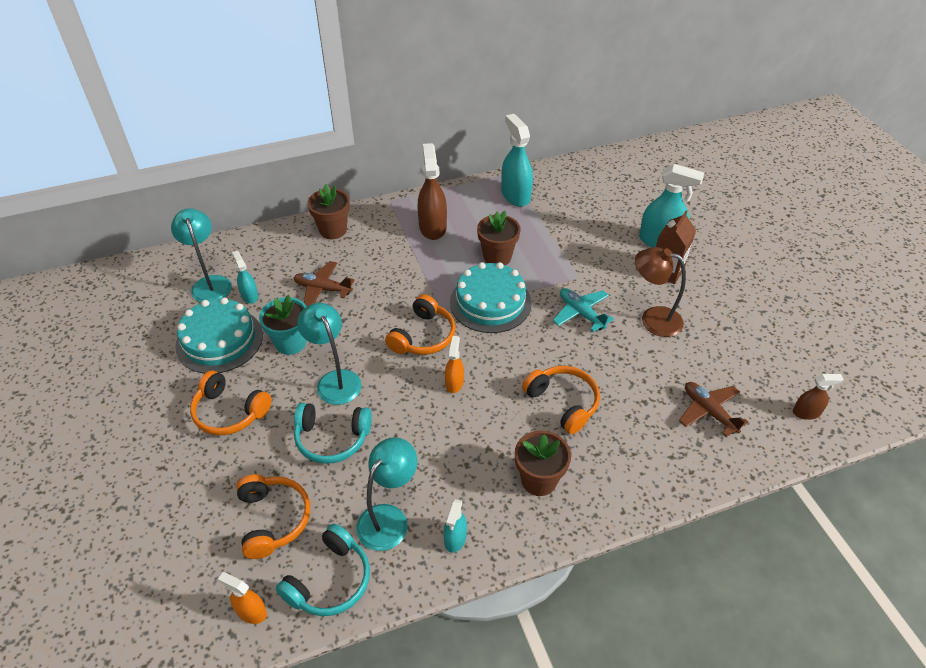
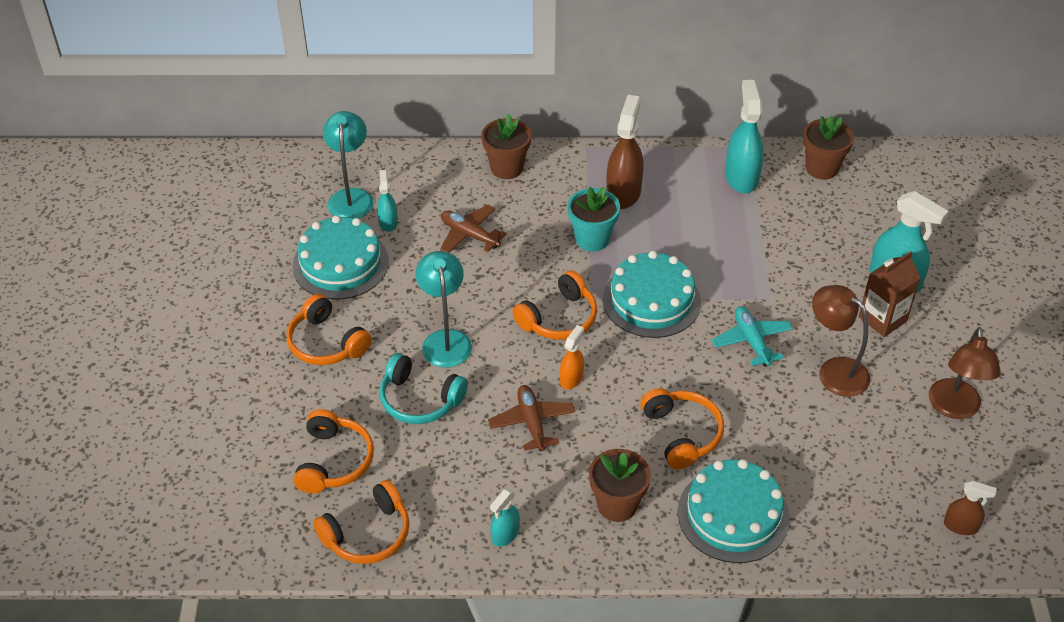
camera: 20 degrees right, 0 degrees up
orange spray bottle [218,572,267,624] -> none
turquoise flower pot [259,295,307,355] -> turquoise flower pot moved to [568,187,620,252]
turquoise headphones [276,524,370,616] -> orange headphones [313,480,410,564]
turquoise lamp [356,437,417,551] -> none
brown flower pot [477,211,521,265] -> brown flower pot moved to [803,116,854,180]
brown plane [679,382,748,437] -> brown plane moved to [488,385,575,451]
none -> turquoise cake [678,459,790,563]
none -> brown lamp [929,327,1001,419]

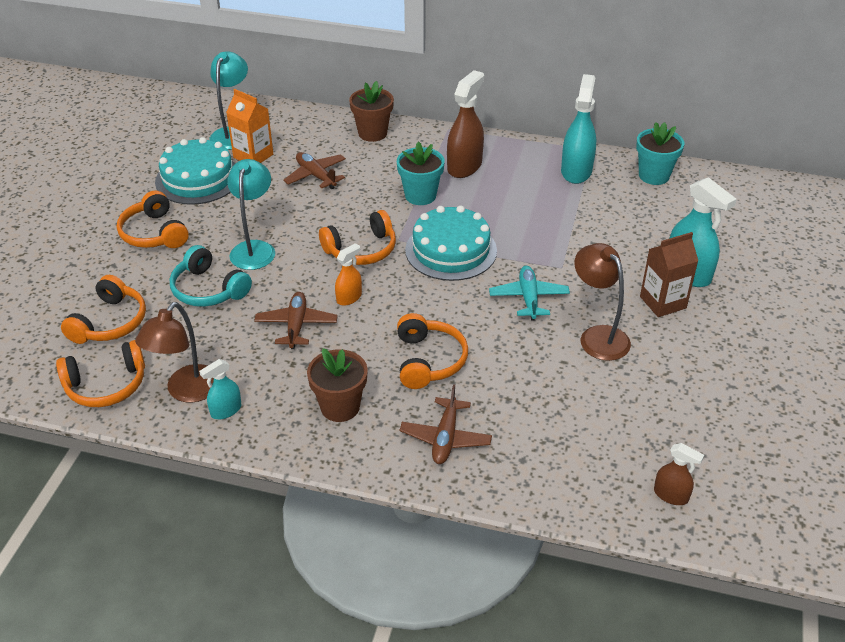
camera: 15 degrees right, 5 degrees down
turquoise spray bottle [377,170,398,232] -> orange carton [226,89,273,163]
turquoise cake [678,459,790,563] -> brown plane [400,384,492,464]
brown flower pot [803,116,854,180] -> turquoise flower pot [636,122,684,185]
brown lamp [929,327,1001,419] -> brown lamp moved to [135,302,214,403]

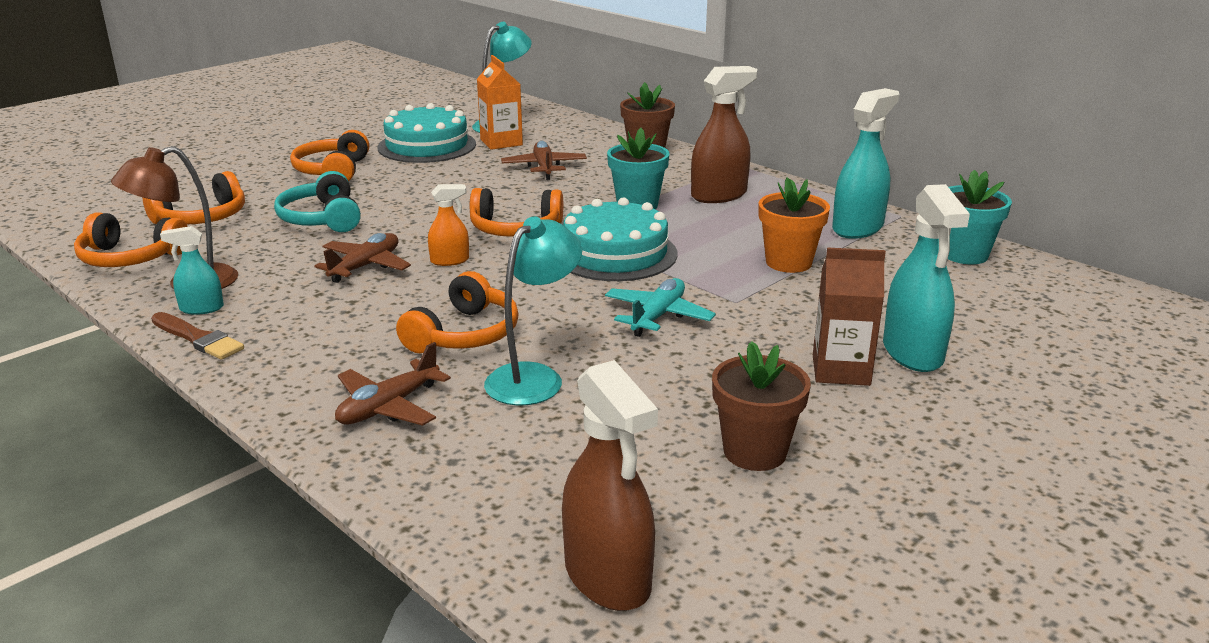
camera: 30 degrees right, 15 degrees down
turquoise lamp [227,159,275,270] -> turquoise lamp moved to [484,216,582,406]
brown flower pot [307,348,368,422] -> brown flower pot moved to [712,341,811,471]
brown lamp [575,243,631,361] -> none
brown spray bottle [654,443,704,505] -> brown spray bottle [562,360,658,611], size x1.84
none -> brown brush [151,312,244,360]
none -> orange flower pot [759,177,830,273]

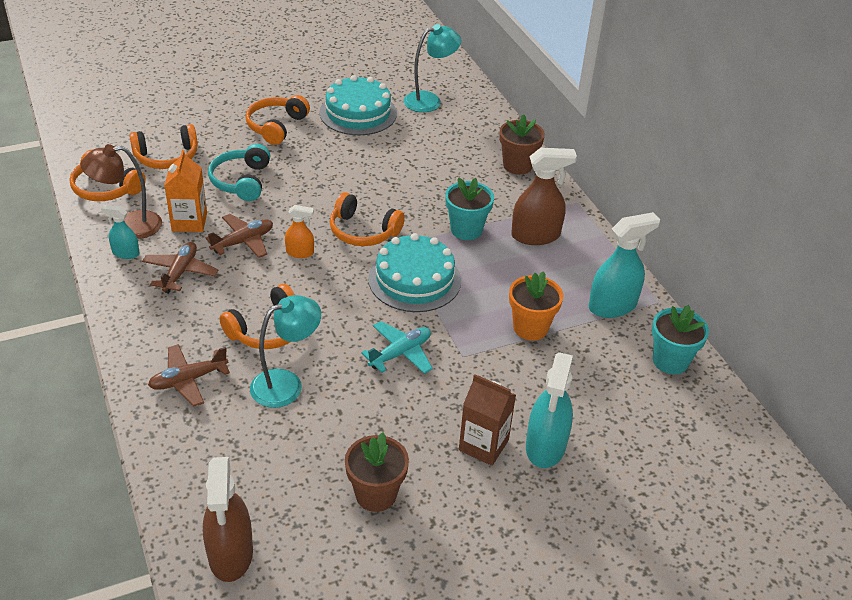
camera: 20 degrees right, 15 degrees up
brown brush [151,312,244,360] -> none
orange carton [477,55,523,150] -> orange carton moved to [164,150,207,232]
brown plane [501,141,587,180] -> brown plane moved to [142,242,218,294]

